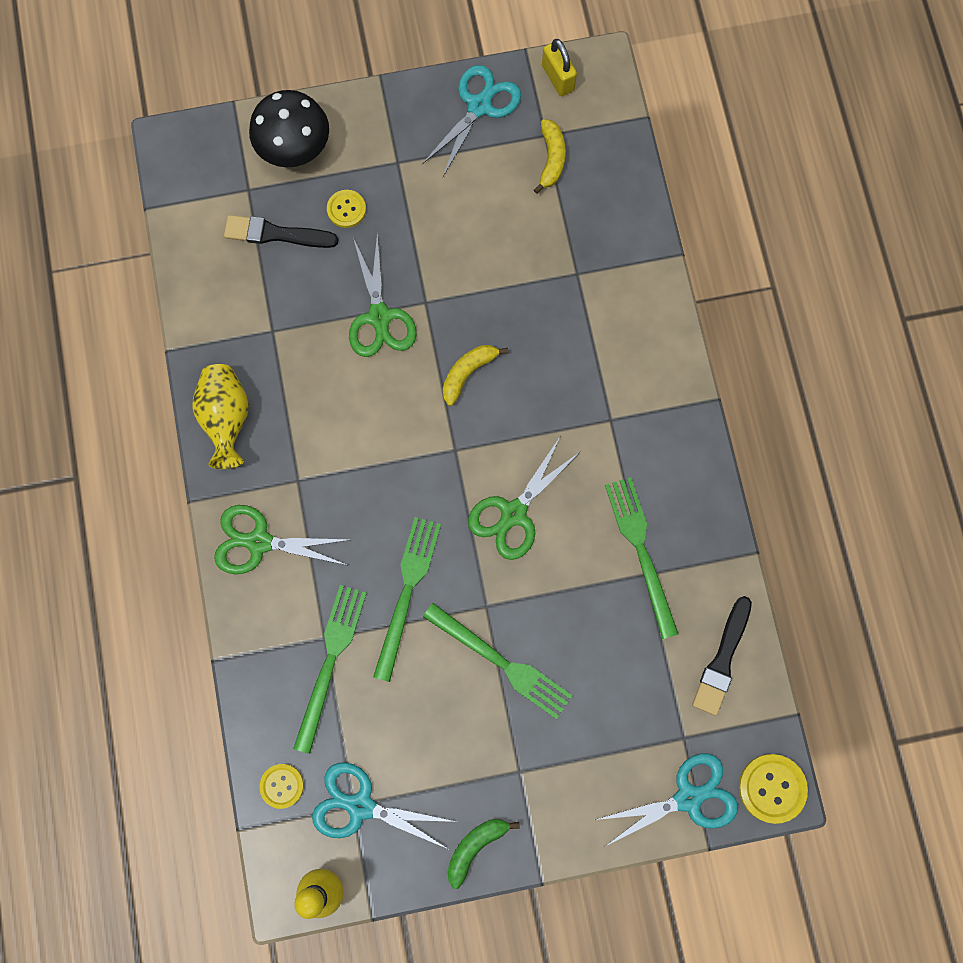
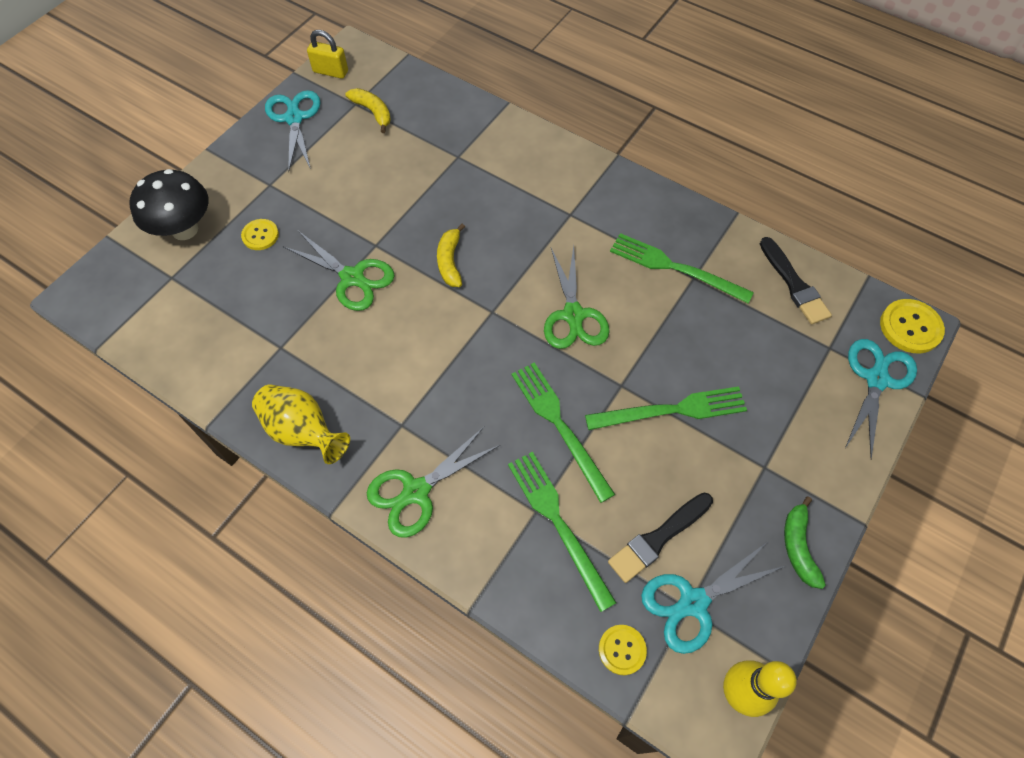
camera: 45 degrees left, 15 degrees down
black brush [224,215,339,248] -> black brush moved to [608,493,713,583]

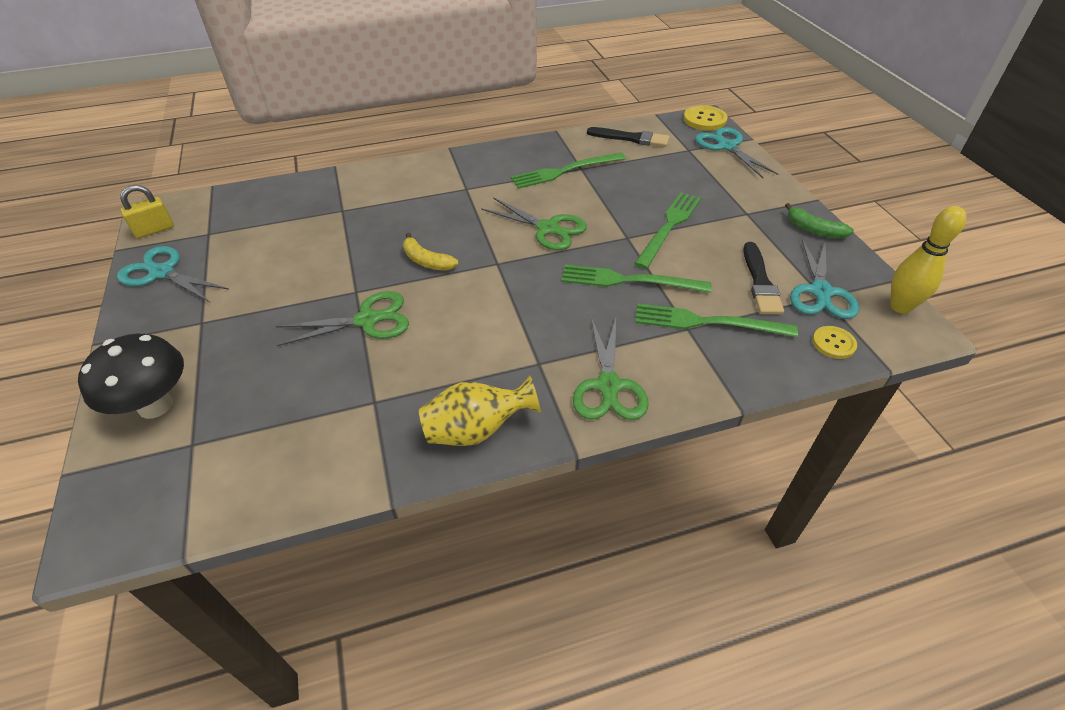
camera: 50 degrees left, 15 degrees down
yellow button [241,219,279,250] -> none
yellow banana [345,88,391,133] -> none

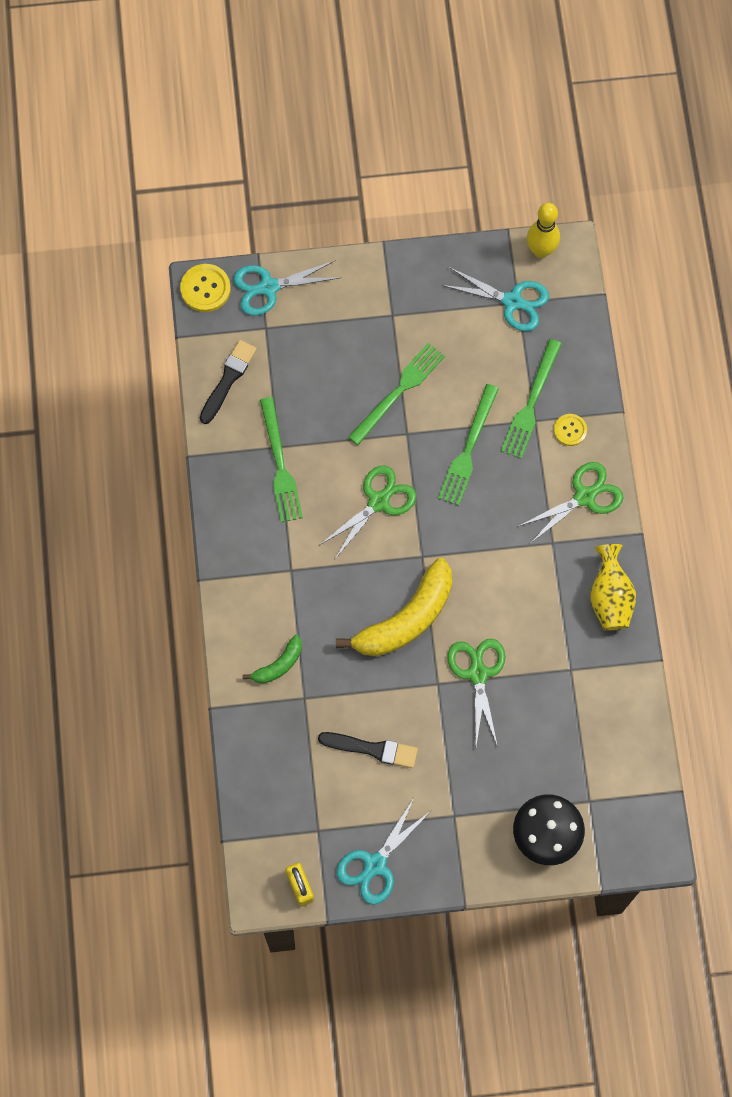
camera: 80 degrees left, 25 degrees up
yellow banana [403,233,458,271] -> yellow banana [336,558,452,656], size x2.01
green scissors [573,317,649,420] -> green scissors turned 45 degrees counterclockwise [519,462,624,544]
green fork [634,192,701,269] -> green fork turned 90 degrees clockwise [348,343,445,445]
black brush [743,242,784,315] -> black brush moved to [318,732,418,768]
green banana [785,203,854,239] -> green banana moved to [243,635,302,684]
yellow button [812,326,857,359] -> yellow button moved to [554,414,587,446]

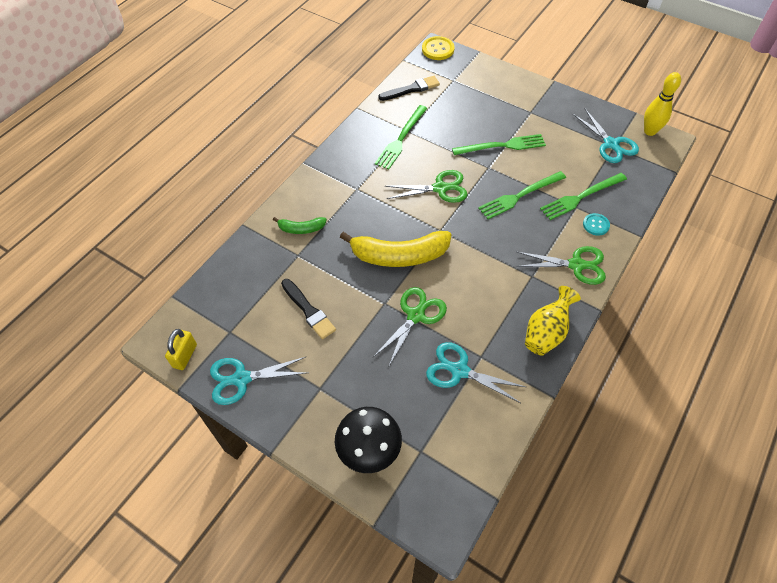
camera: 40 degrees right, 15 degrees down
turquoise scissors [233,260,339,316] -> turquoise scissors moved to [426,342,526,403]
yellow button [554,414,587,446] -> turquoise button [583,213,610,236]

